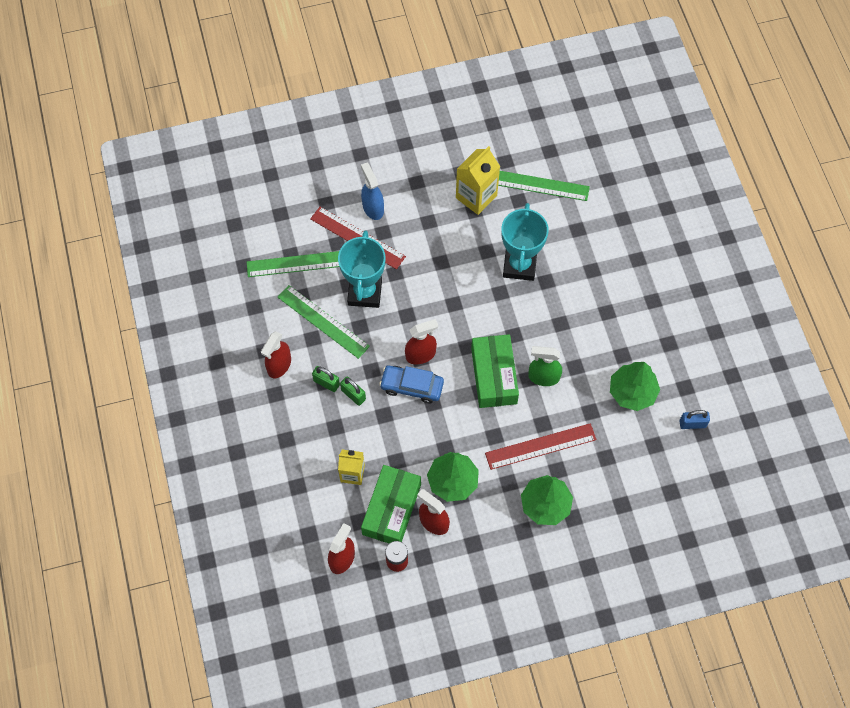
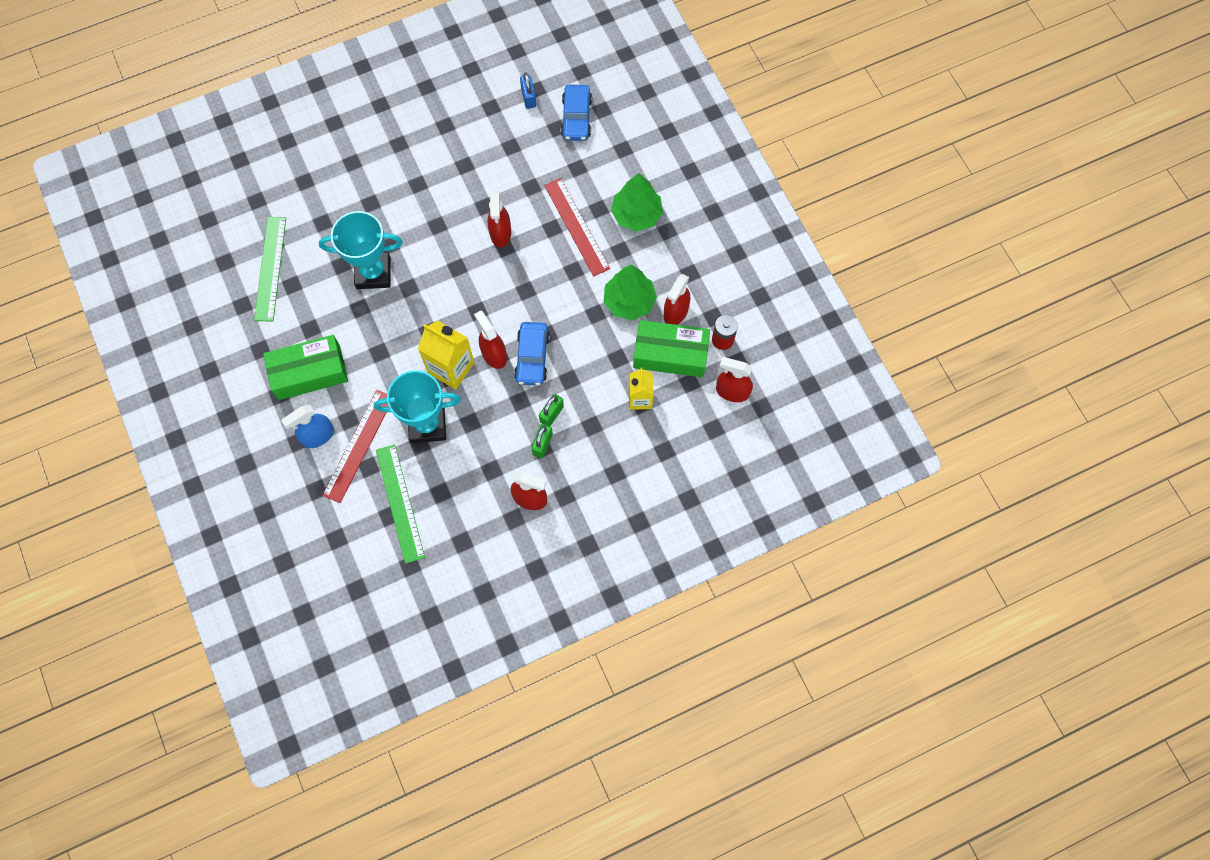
camera: 100 degrees left, 5 degrees up
green ruler [278,285,370,359] -> none
yellow carton [456,146,500,215] -> yellow carton moved to [418,321,475,389]
green box [471,334,519,408] -> green box moved to [263,335,348,400]
green spray bottle [528,346,562,386] -> red spray bottle [488,192,511,247]
green tree [610,362,660,411] -> none
none -> blue car [561,85,592,141]

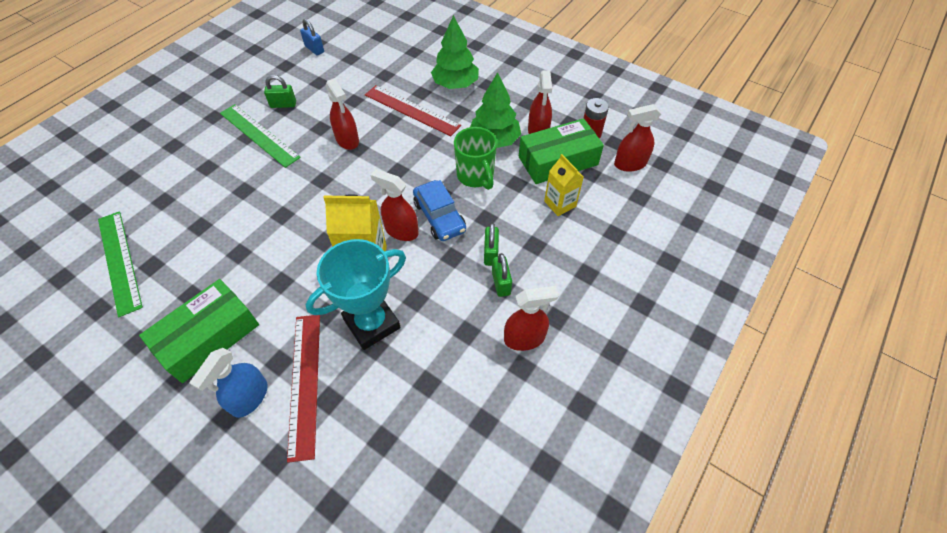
camera: 30 degrees left, 15 degrees down
turquoise trophy [319,211,403,289] -> none
green ruler [376,444,425,564] -> green ruler moved to [220,104,301,168]
blue car [561,85,592,141] -> none
none -> green padlock [264,75,296,108]
none -> green mug [454,127,497,190]

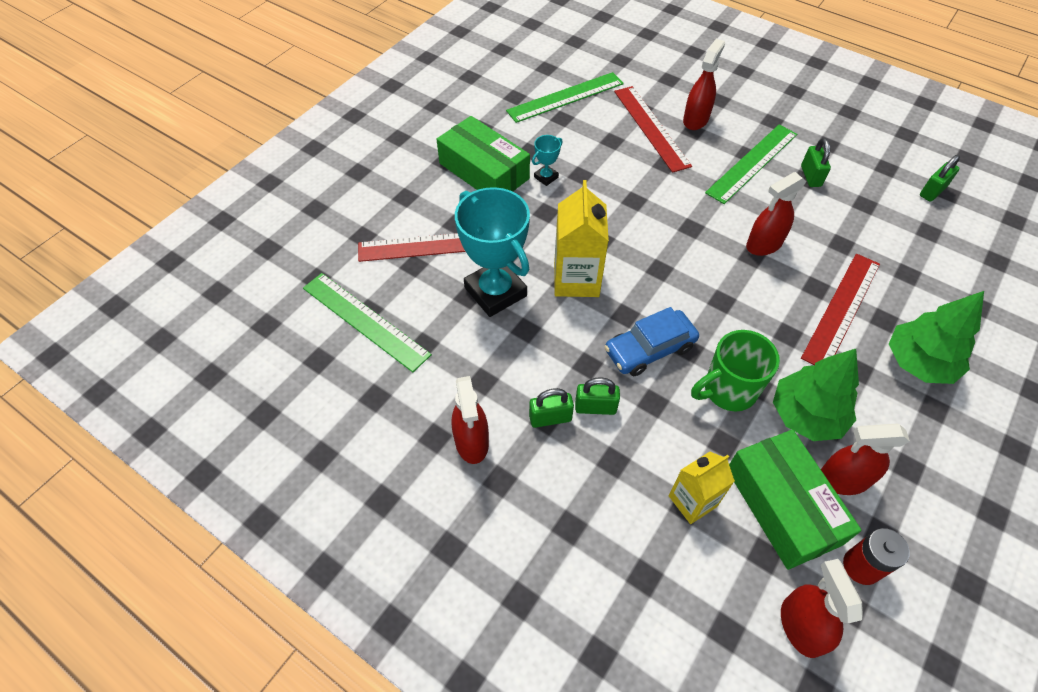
camera: 90 degrees right, 0 degrees up
blue spray bottle [190,348,268,418] -> none
blue padlock [300,19,324,56] -> green padlock [920,155,960,202]
red spray bottle [370,169,419,241] -> red spray bottle moved to [683,39,725,130]
none -> green ruler [303,273,432,372]
none -> turquoise trophy [532,135,563,186]
none -> red ruler [614,86,692,173]

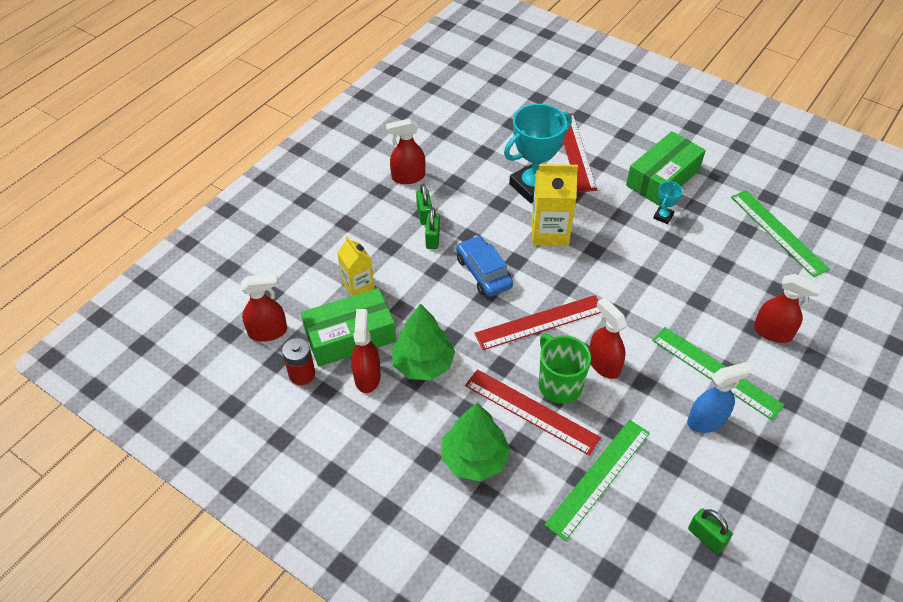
camera: 90 degrees right, 5 degrees down
green ruler [303,273,432,372] -> green ruler moved to [545,420,650,541]
turquoise trophy [532,135,563,186] -> turquoise trophy turned 75 degrees clockwise [653,181,683,224]
red ruler [614,86,692,173] -> red ruler moved to [474,295,601,350]
green mug [691,330,780,412] -> green mug moved to [539,334,591,404]
green padlock [801,138,831,187] -> blue spray bottle [687,362,752,433]

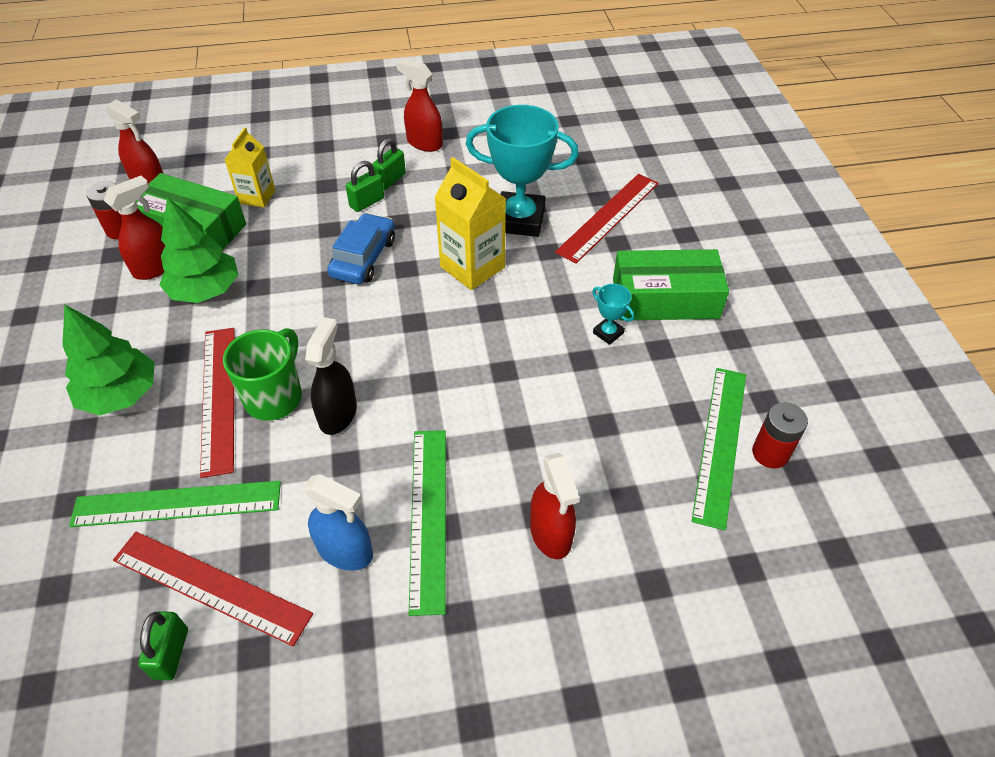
camera: 45 degrees right, 0 degrees up
red ruler [474,295,601,350] -> red ruler moved to [113,532,313,646]
red spray bottle [589,298,627,379] -> black spray bottle [305,317,357,435]
turquoise trophy [653,181,683,224] -> turquoise trophy turned 60 degrees clockwise [592,284,634,345]
none -> red battery [752,402,808,469]

